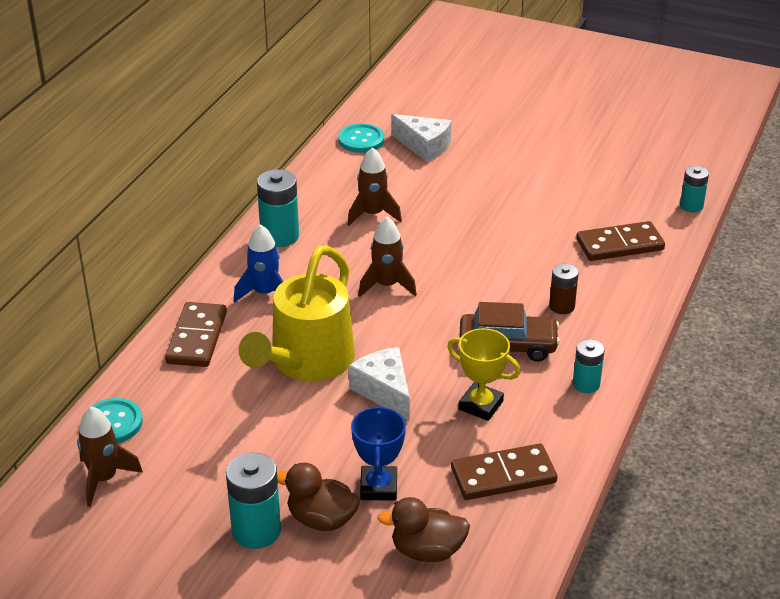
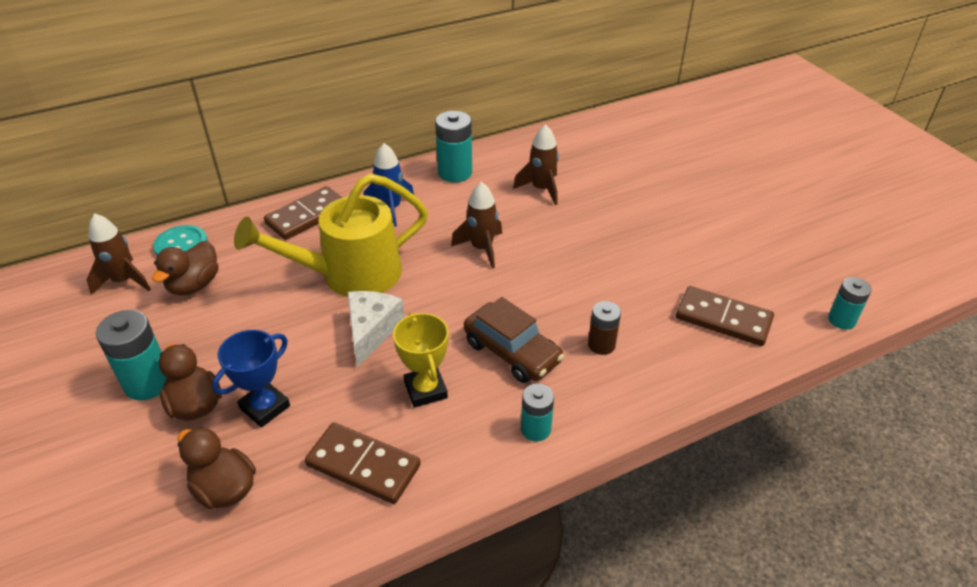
camera: 40 degrees right, 5 degrees up
turquoise button [338,123,384,153] -> none
white cheese [391,114,452,162] -> none
none -> brown duck [152,241,218,296]

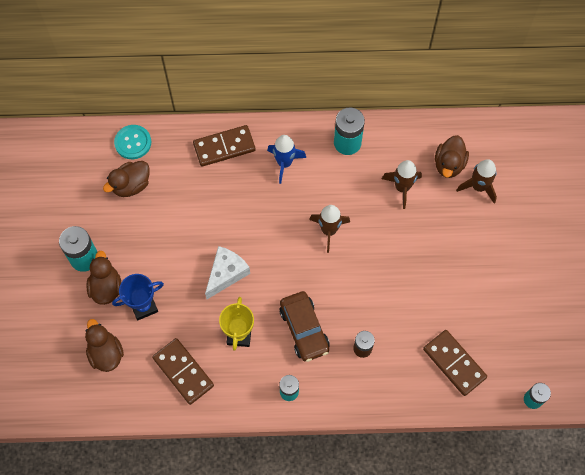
camera: 25 degrees right, 25 degrees up
brown rocket [87,213,151,295] -> brown rocket moved to [456,159,497,204]
yellow watering can [234,173,428,297] -> none
none -> brown duck [435,135,469,178]

